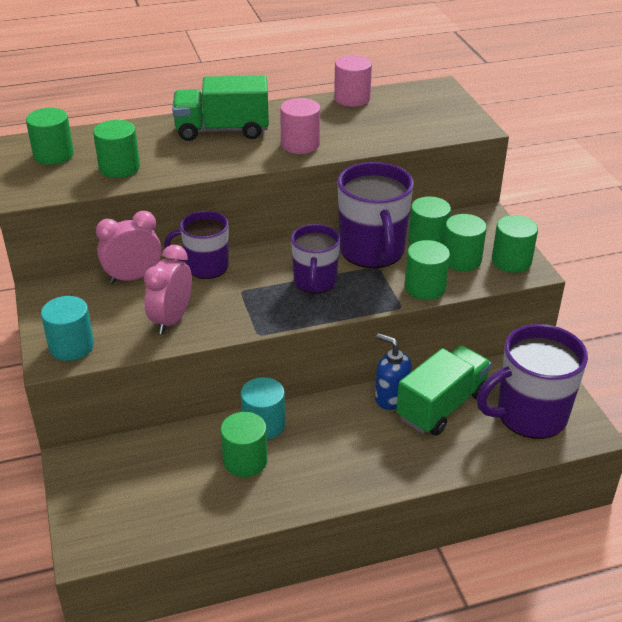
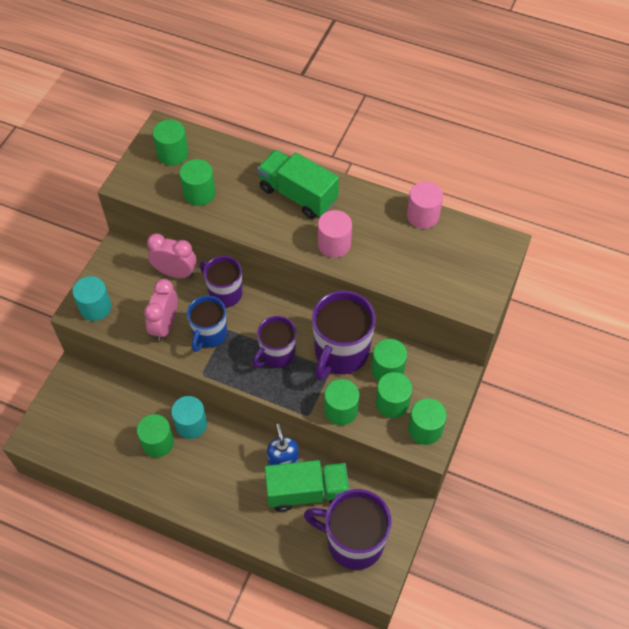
camera: 40 degrees right, 20 degrees up
pink clock [144,245,192,334] -> pink clock turned 45 degrees counterclockwise [144,279,178,341]
none -> blue mug [187,296,227,352]

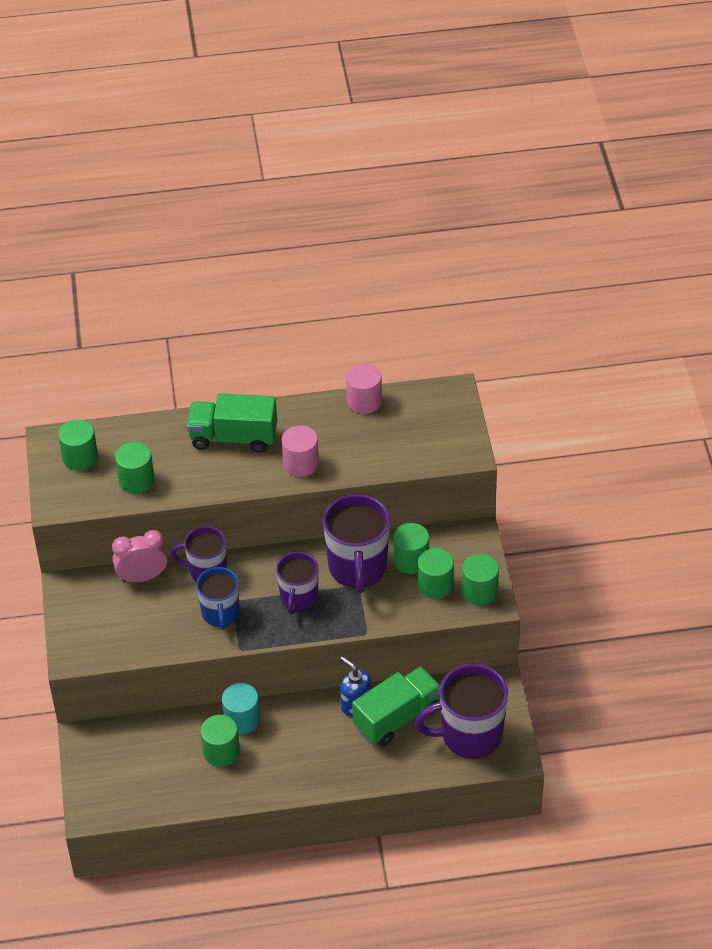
camera: 30 degrees left, 10 degrees down
turquoise cylinder [73,276,111,321] -> none
pink clock [144,279,178,341] -> none
green cylinder [324,379,359,425] -> none

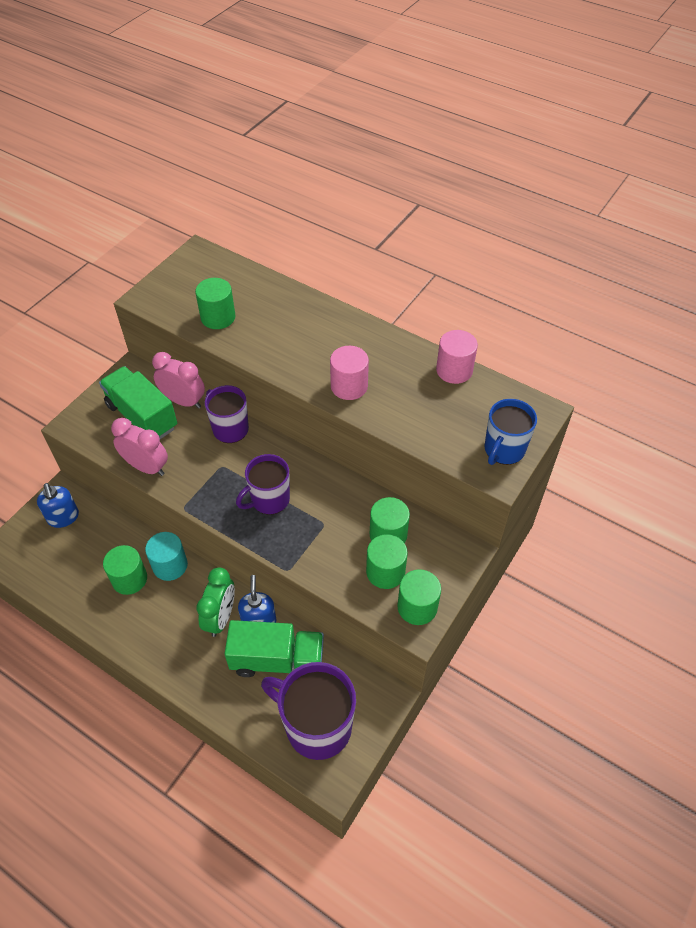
camera: 40 degrees right, 5 degrees up
green cylinder [58,419,98,471] -> none
green truck [187,393,277,453] -> green truck moved to [99,366,177,439]
blue mug [196,567,239,630] -> blue mug moved to [484,399,537,465]
purple mug [323,494,390,593] -> none
none -> blue soap dispenser [37,483,79,528]
none -> pink clock [111,418,168,476]
none -> green clock [197,567,235,637]

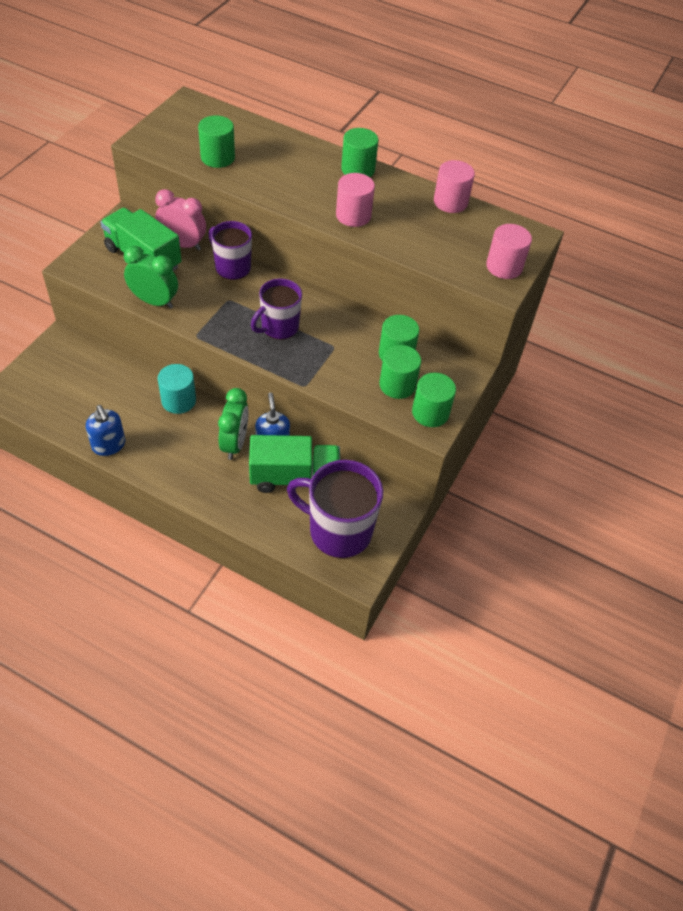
camera: 10 degrees left, 0 degrees up
blue soap dispenser [37,483,79,528] -> blue soap dispenser moved to [86,405,125,456]
green cylinder [103,545,147,595] -> green cylinder moved to [341,128,378,177]
pink clock [111,418,168,476] -> green clock [124,246,178,309]
blue mug [484,399,537,465] -> pink cylinder [486,224,532,279]

